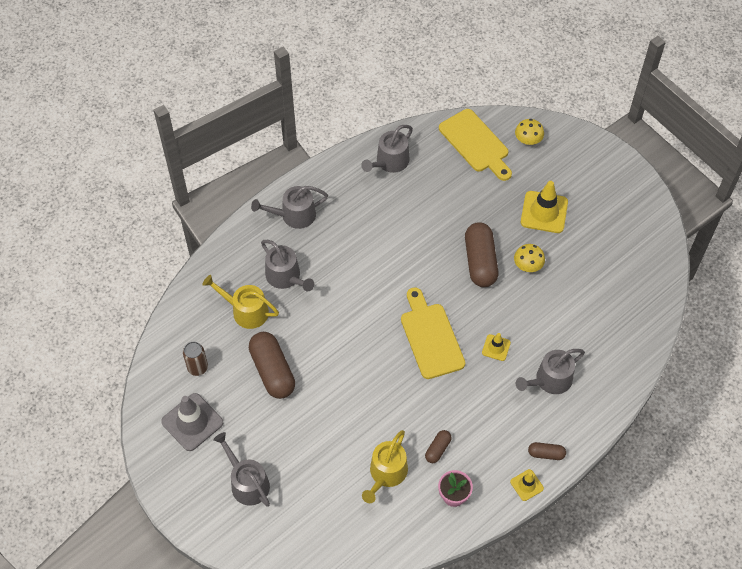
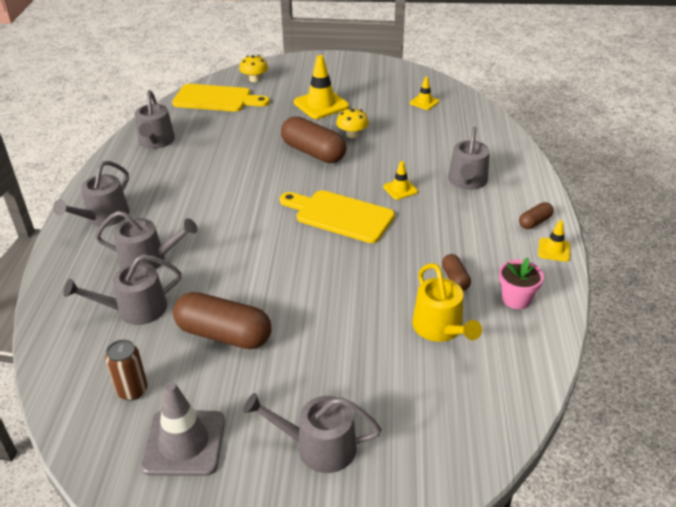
camera: 45 degrees left, 20 degrees down
yellow watering can [203,275,279,329] -> grey watering can [63,254,181,325]
none -> yellow traffic cone [410,77,439,110]

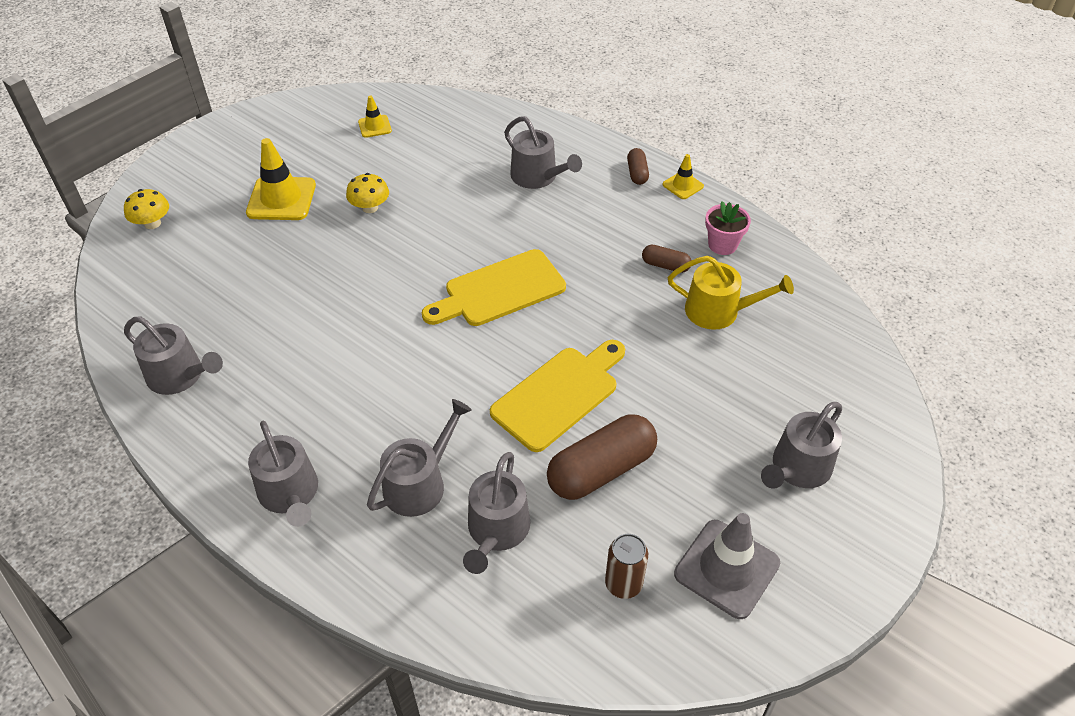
camera: 55 degrees left, 10 degrees up
yellow cutting board [172,84,270,112] -> yellow cutting board moved to [490,340,625,452]
brown capsule [281,116,347,163] -> none
yellow traffic cone [383,161,418,200] -> none

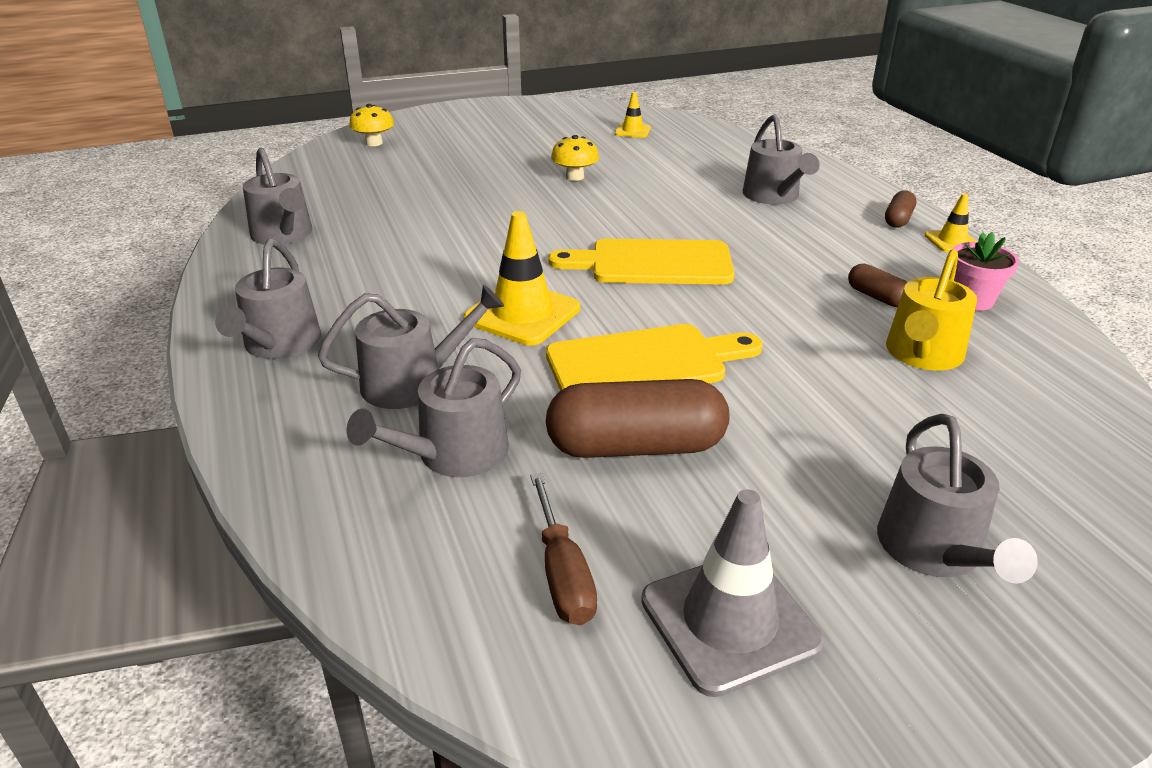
camera: 30 degrees right, 15 degrees down
yellow traffic cone [246,138,316,220] -> yellow traffic cone moved to [463,211,580,345]
brown can [605,534,648,599] -> brown screwdriver [530,473,597,625]
yellow watering can [668,256,794,330] -> yellow watering can turned 75 degrees clockwise [886,249,977,370]
grey watering can [761,402,842,489] -> grey watering can turned 75 degrees counterclockwise [877,414,1038,584]

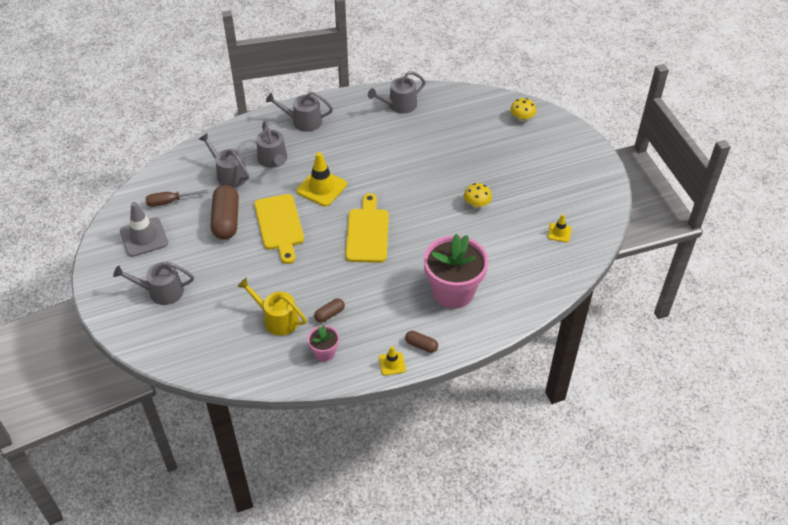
camera: 90 degrees right, 15 degrees up
grey watering can [743,114,820,205] -> pink flower pot [423,234,488,309]

